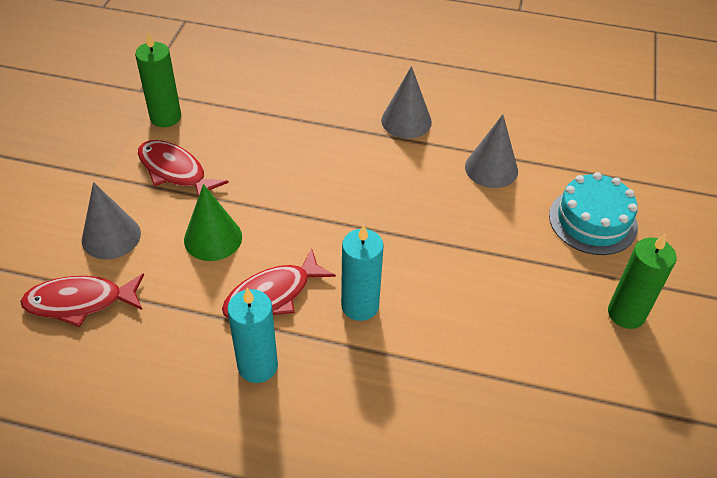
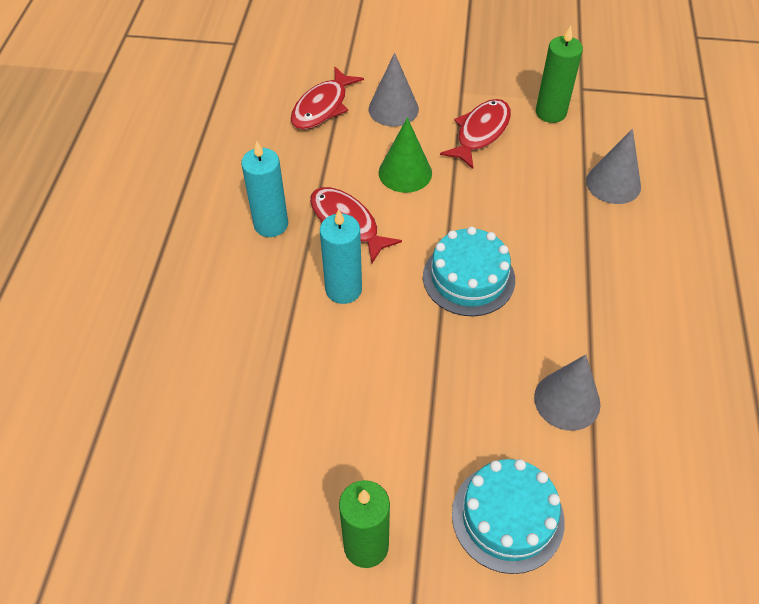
camera: 85 degrees right, 5 degrees up
red fish [20,273,144,327] -> red fish turned 135 degrees counterclockwise [291,67,364,130]
grey cone [381,66,432,139] -> grey cone moved to [586,129,641,204]
none -> turquoise cake [423,226,515,316]

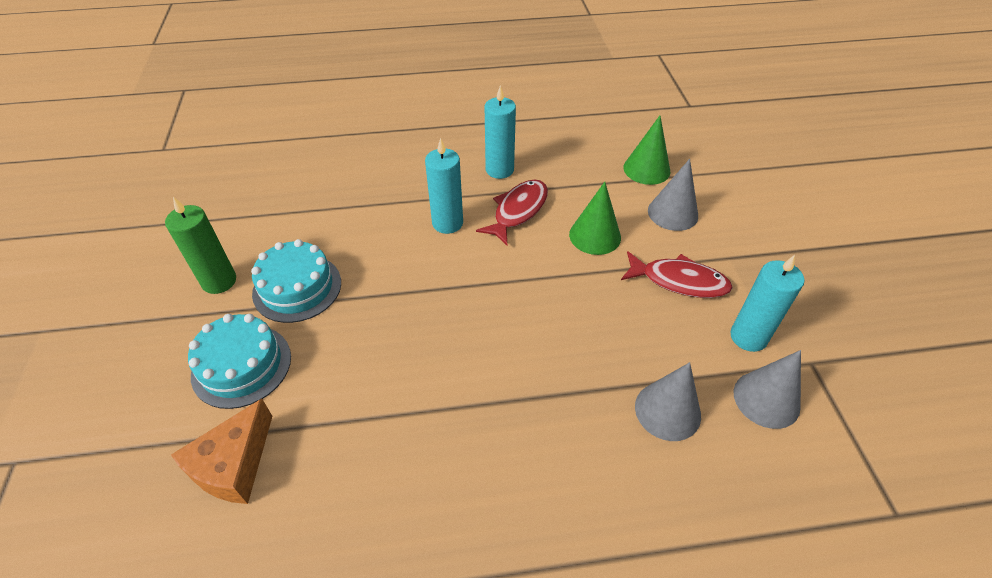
camera: 75 degrees right, 5 degrees down
red fish [291,67,364,130] -> green cone [624,116,670,185]
turquoise cake [423,226,515,316] -> turquoise cake moved to [251,239,341,323]
grey cone [534,355,600,431] -> grey cone moved to [734,350,801,429]
green candle [536,26,583,123] -> turquoise candle [730,255,805,352]
none -> orange cheese [171,399,272,504]

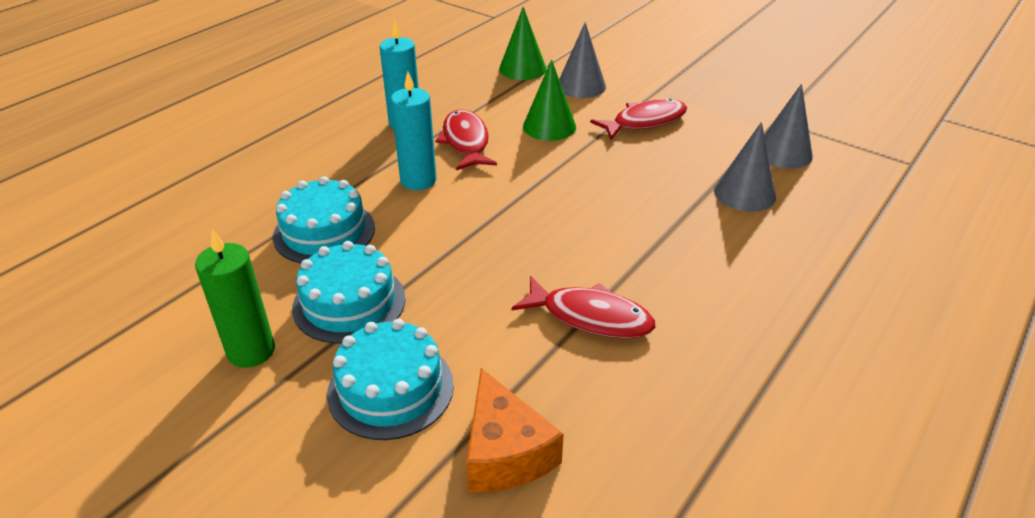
camera: 45 degrees left, 10 degrees down
turquoise candle [730,255,805,352] -> none
none -> turquoise cake [273,176,375,264]
none -> red fish [512,276,655,338]

